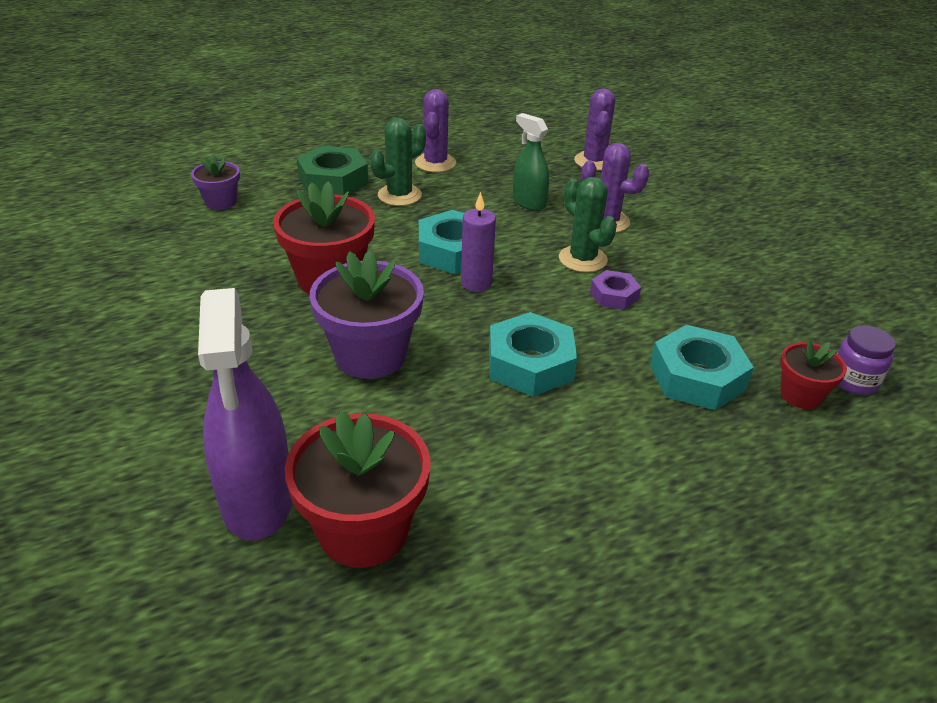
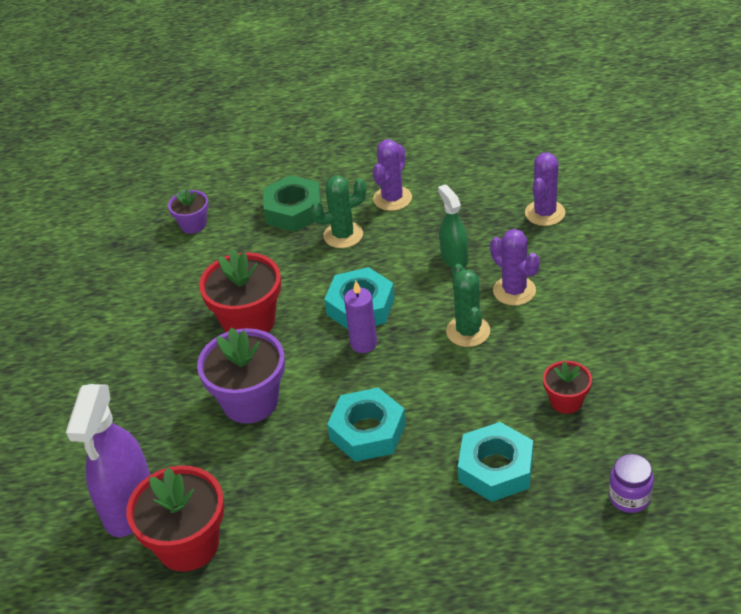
camera: 25 degrees right, 5 degrees up
purple nut [590,270,641,310] -> none
red flower pot [780,340,847,409] -> red flower pot moved to [543,361,592,414]

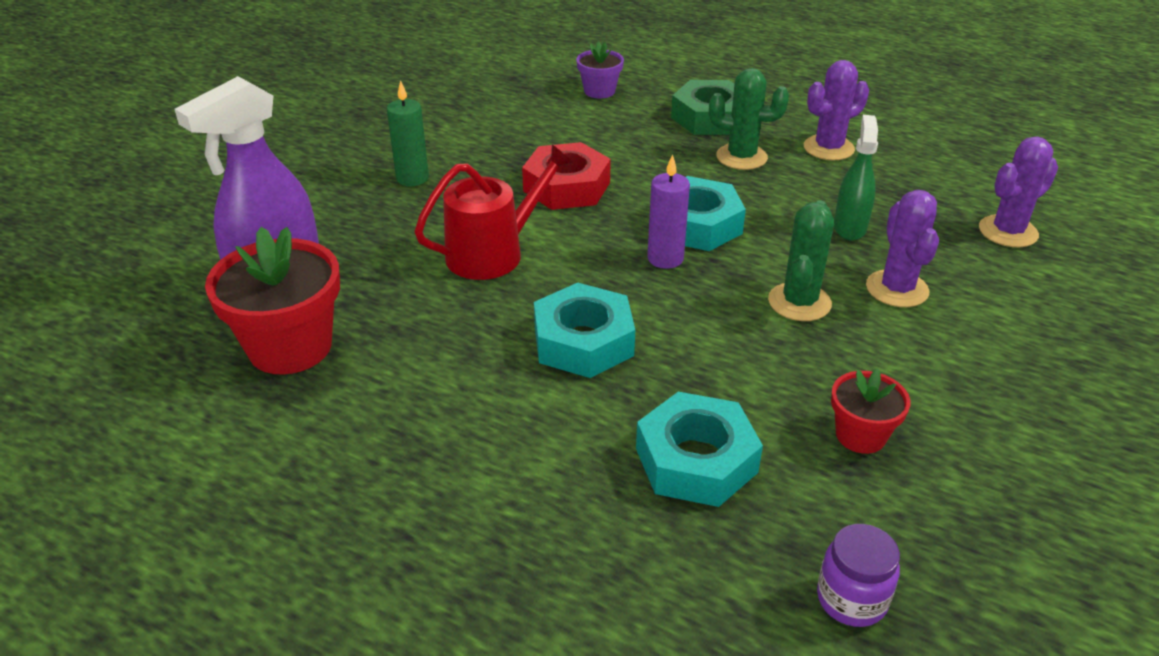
camera: 30 degrees right, 5 degrees down
purple flower pot [197,328,285,423] -> red watering can [414,144,574,280]
red flower pot [199,249,281,333] -> red nut [522,142,611,210]
none -> green candle [387,80,429,186]

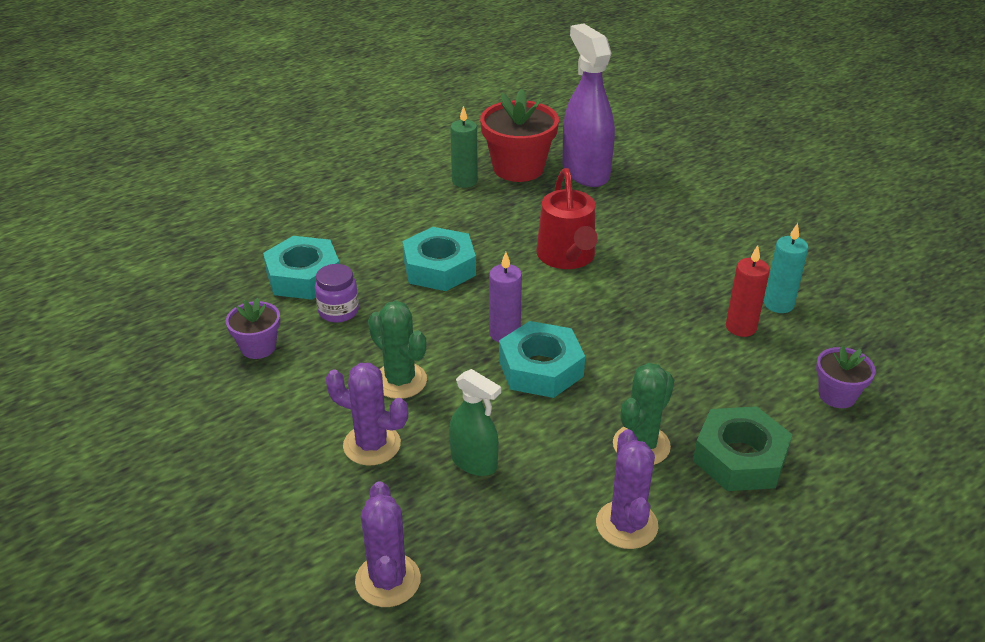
camera: 115 degrees right, 0 degrees up
green candle [387,80,429,186] -> green candle moved to [450,106,478,188]
red nut [522,142,611,210] -> none
purple jar [817,524,900,627] -> purple jar moved to [315,264,359,323]
red flower pot [831,368,910,454] -> purple flower pot [226,298,280,359]
none -> red candle [726,245,770,337]
none -> turquoise candle [764,223,808,313]

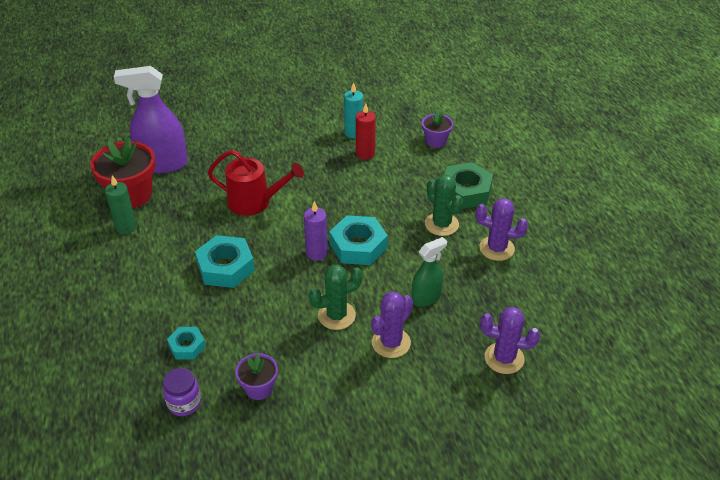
camera: 70 degrees left, 5 degrees up
turquoise nut [263,236,340,300] -> turquoise nut [167,327,206,359], size x0.57
purple jar [315,264,359,323] -> purple jar moved to [163,368,201,416]

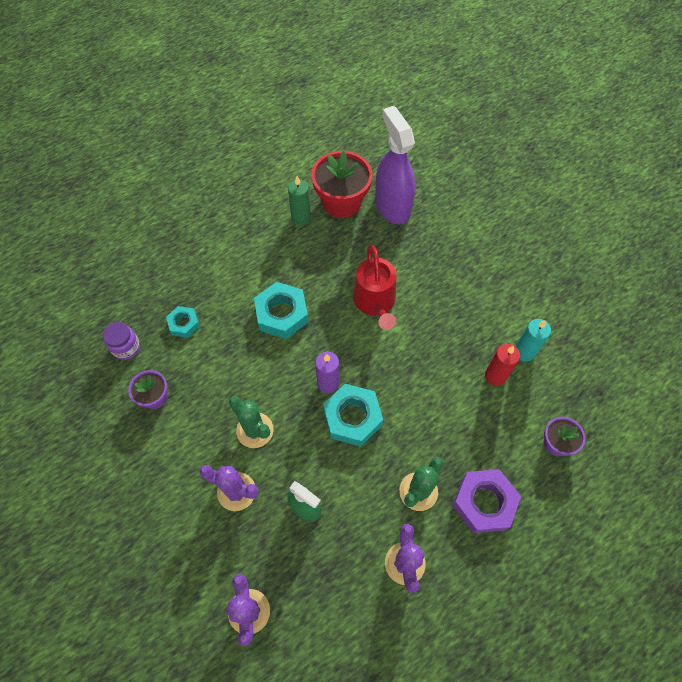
camera: 70 degrees right, 20 degrees up
green nut [444,162,493,209] -> purple nut [452,469,521,533]

